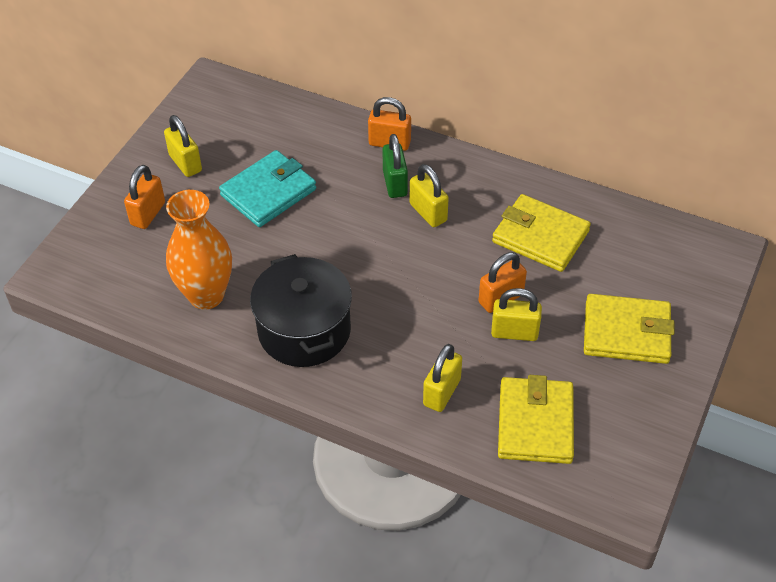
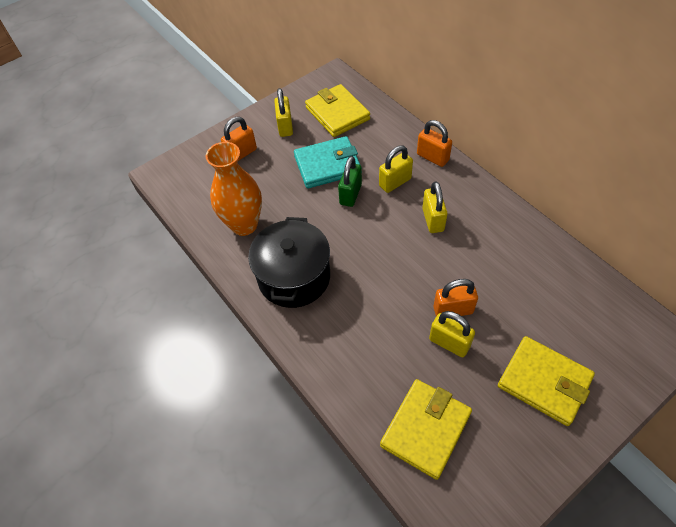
camera: 30 degrees right, 5 degrees up
green padlock [382,134,408,198] -> green padlock moved to [338,156,362,207]
yellow padlock [423,344,462,412] -> yellow padlock moved to [379,146,413,193]
yellow wallet [492,194,591,272] -> yellow wallet moved to [305,84,370,137]

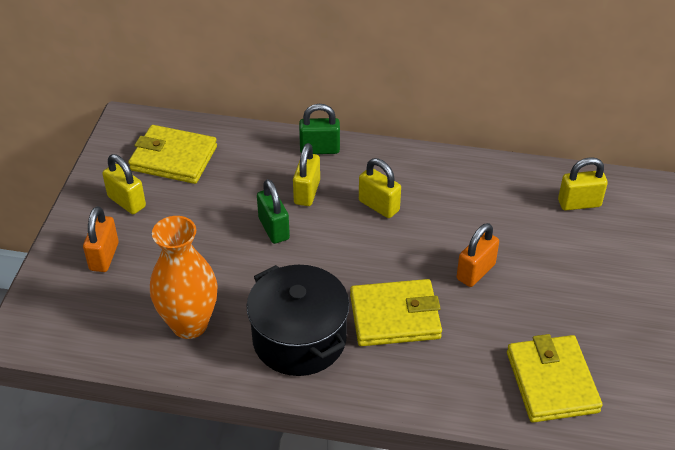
camera: 45 degrees left, 10 degrees down
turquoise wallet [294,136,362,189] -> none
orange padlock [417,120,452,167] -> green padlock [299,104,340,154]
yellow padlock [429,311,475,357] -> yellow padlock moved to [558,157,608,211]
yellow wallet [498,336,595,426] -> yellow wallet moved to [350,279,442,346]

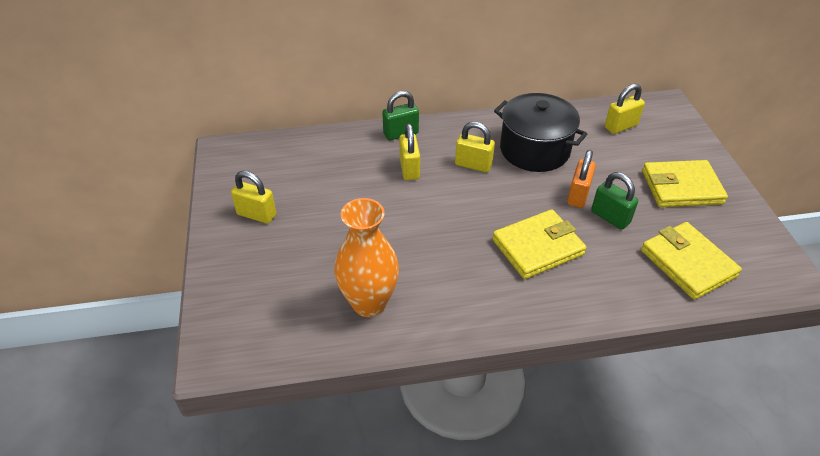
camera: 20 degrees left, 0 degrees up
orange padlock [83,206,119,272] -> none
yellow wallet [128,125,217,184] -> yellow wallet moved to [642,160,728,207]
black pot [246,265,350,376] -> black pot moved to [494,93,587,172]
green padlock [257,179,290,244] -> green padlock moved to [591,172,638,230]

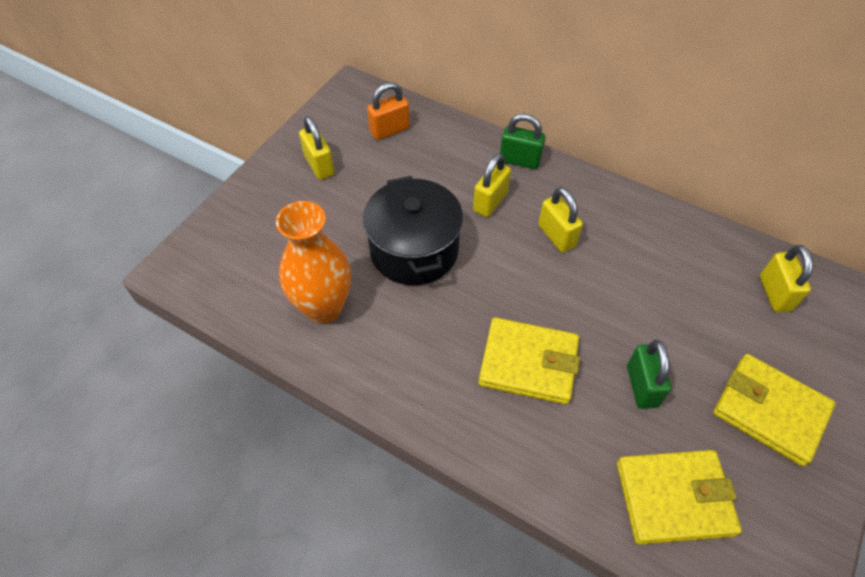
camera: 40 degrees right, 10 degrees up
black pot [494,93,587,172] -> black pot moved to [363,176,463,285]
orange padlock [567,150,596,208] -> orange padlock moved to [367,82,410,140]
yellow padlock [605,84,645,134] -> yellow padlock turned 75 degrees clockwise [760,245,813,312]
yellow wallet [641,222,742,300] -> yellow wallet turned 75 degrees clockwise [617,450,742,544]

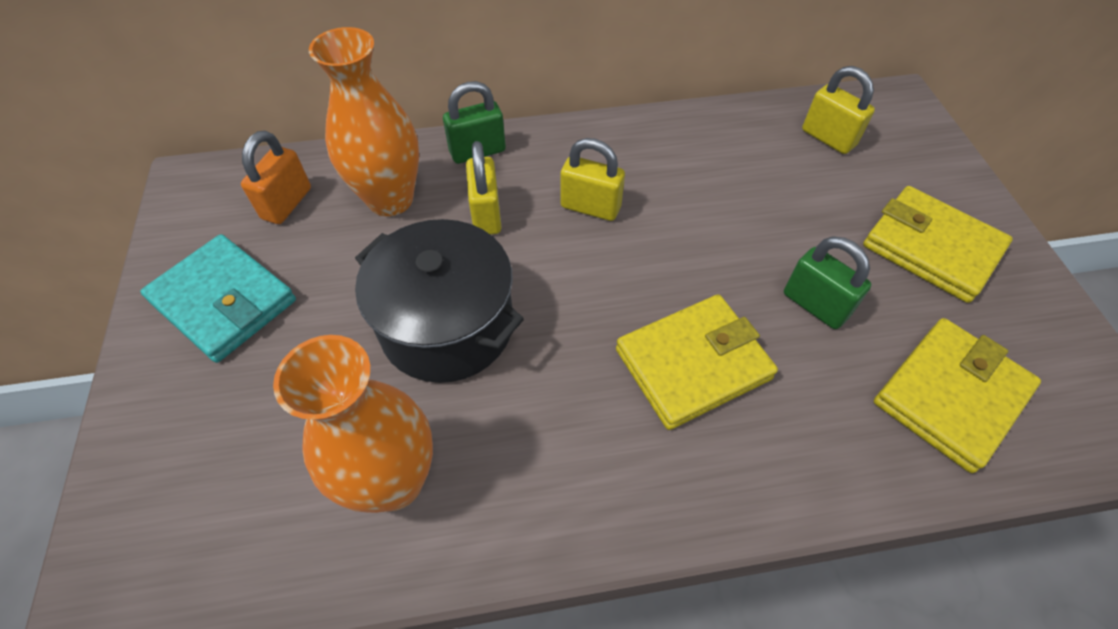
camera: 40 degrees left, 0 degrees up
yellow padlock [299,116,334,180] -> turquoise wallet [140,234,296,363]
yellow wallet [713,354,836,466] -> yellow wallet turned 45 degrees clockwise [863,186,1013,303]
none -> orange vase [309,27,419,216]

